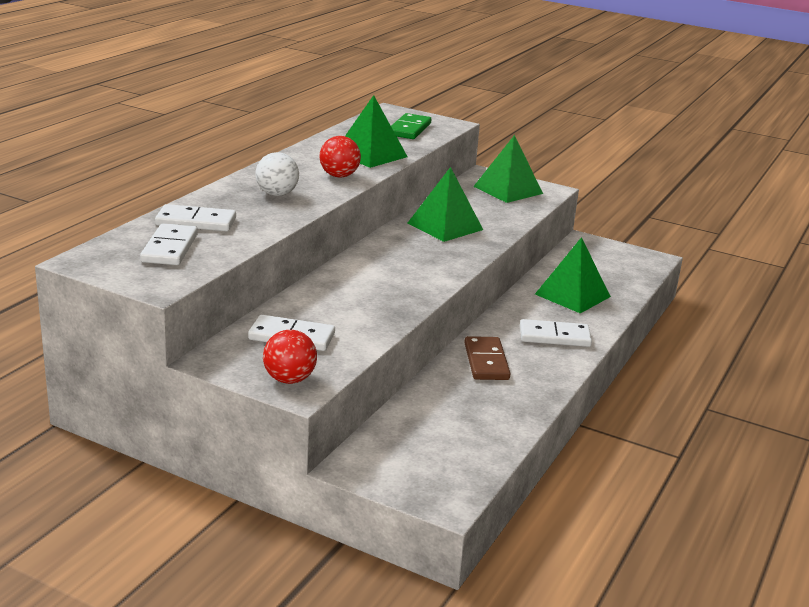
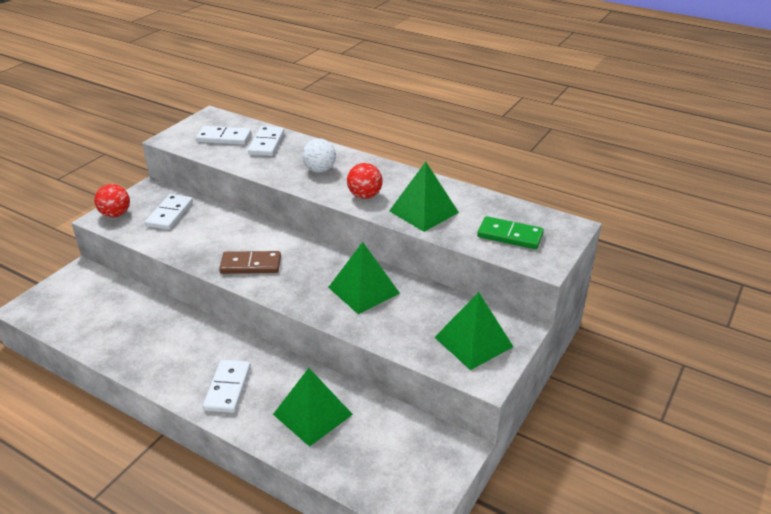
camera: 95 degrees right, 10 degrees up
brown domino [464,336,511,380] -> brown domino moved to [219,251,281,274]

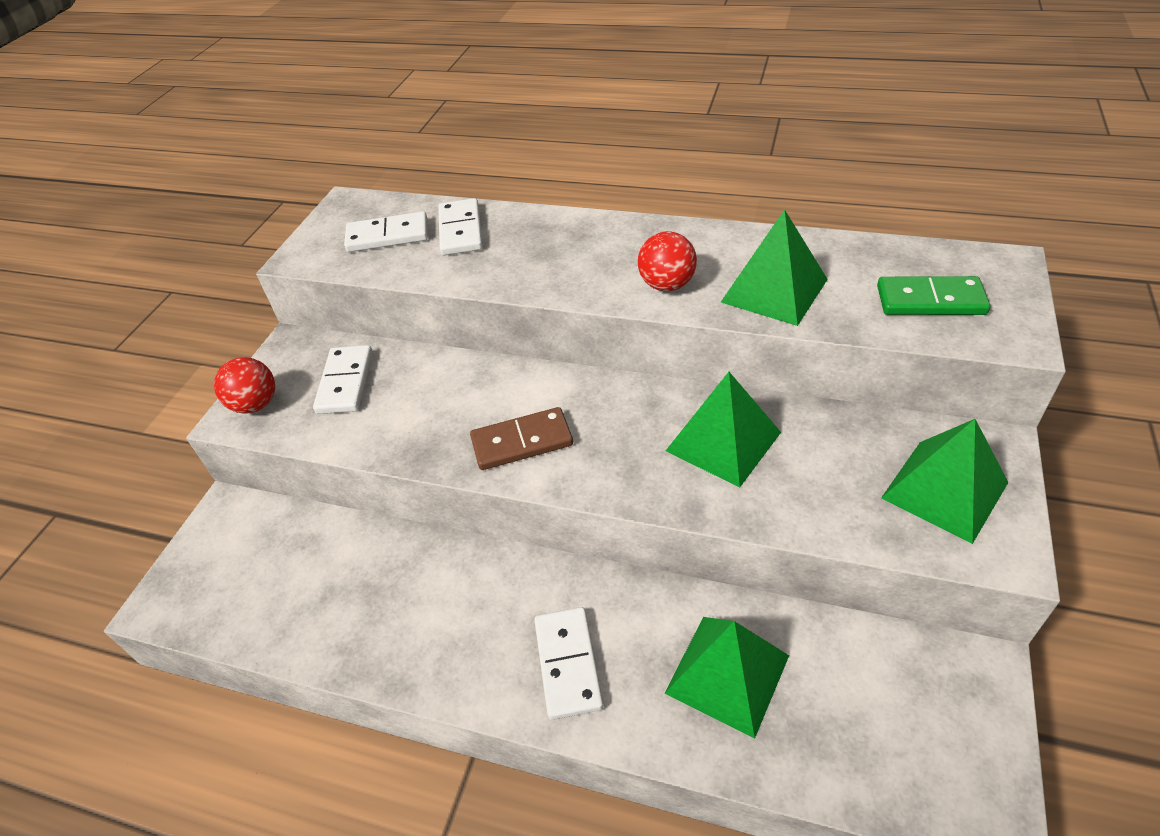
camera: 10 degrees left, 10 degrees up
white ball [302,138,336,173] -> none

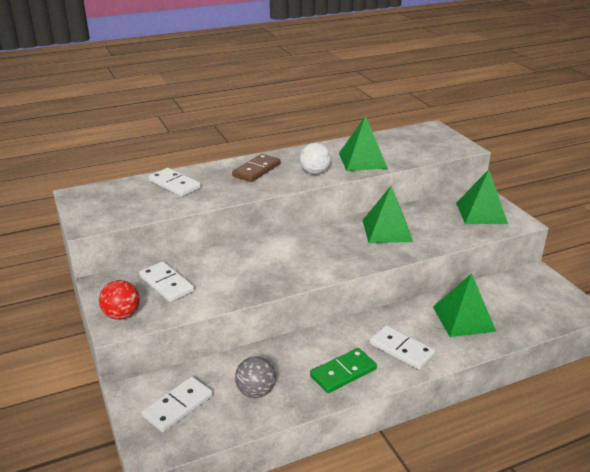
camera: 45 degrees left, 15 degrees down
white domino [344,211,428,252] -> white domino moved to [142,377,213,432]
brown domino [470,407,573,470] -> brown domino moved to [232,154,280,182]
red ball [638,231,697,291] -> white ball [300,143,331,174]
green domino [877,276,990,315] -> green domino moved to [310,348,377,393]
none -> grey ball [235,356,276,398]

